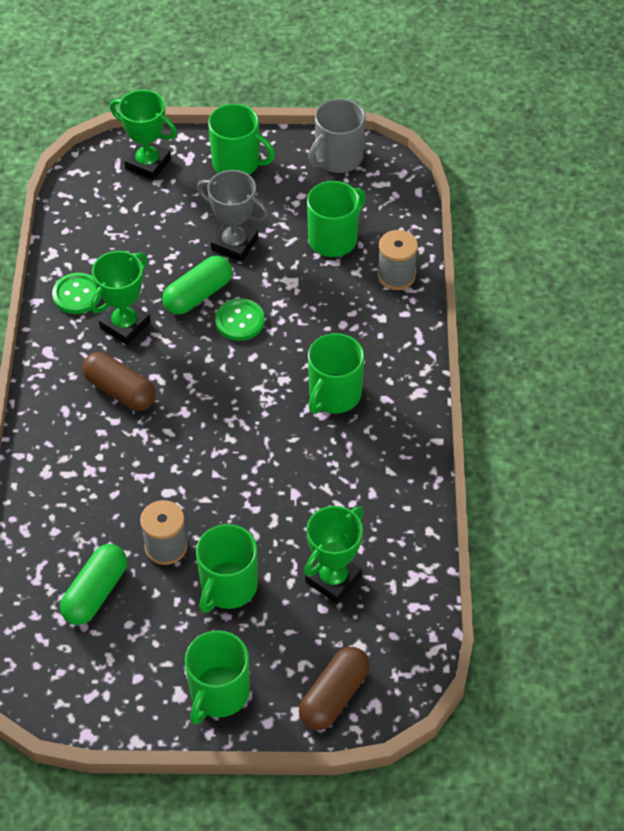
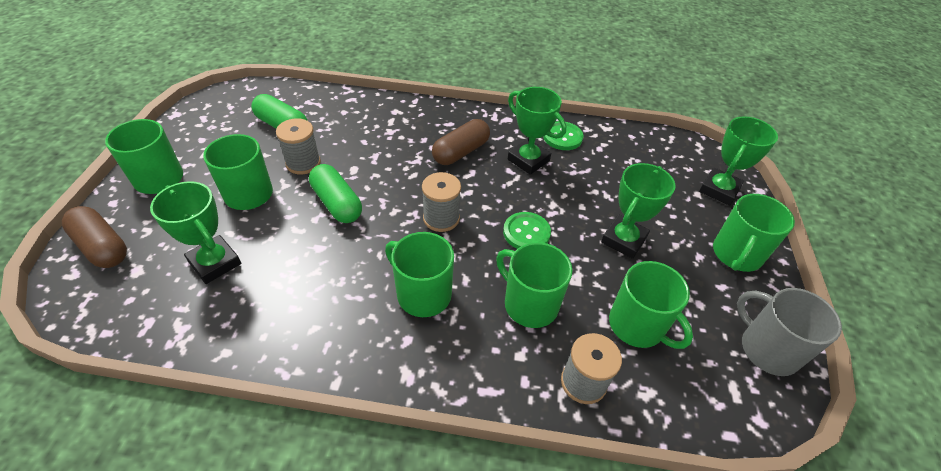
camera: 95 degrees right, 5 degrees down
green capsule [162,256,232,315] -> green capsule moved to [309,164,362,223]
grey trophy [197,170,268,262] -> green trophy [601,163,675,259]
none -> grey spool [422,172,461,232]
none -> green mug [496,242,572,328]

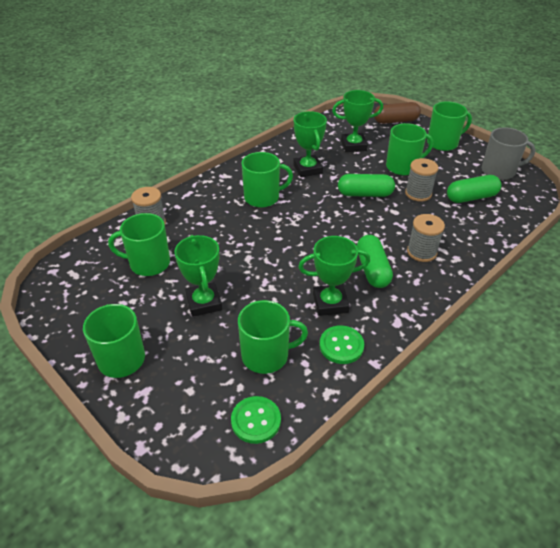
camera: 130 degrees right, 5 degrees down
grey spool [422,172,461,232] -> grey spool moved to [407,214,445,262]
brown capsule [432,119,490,165] -> green capsule [357,235,393,288]
green mug [496,242,572,328] -> green mug moved to [238,300,308,374]
green button [503,212,551,249] -> green button moved to [231,396,281,444]
green trophy [699,116,778,206] -> green trophy moved to [293,111,327,177]
grey mug [737,288,842,376] -> grey mug moved to [482,127,535,180]

